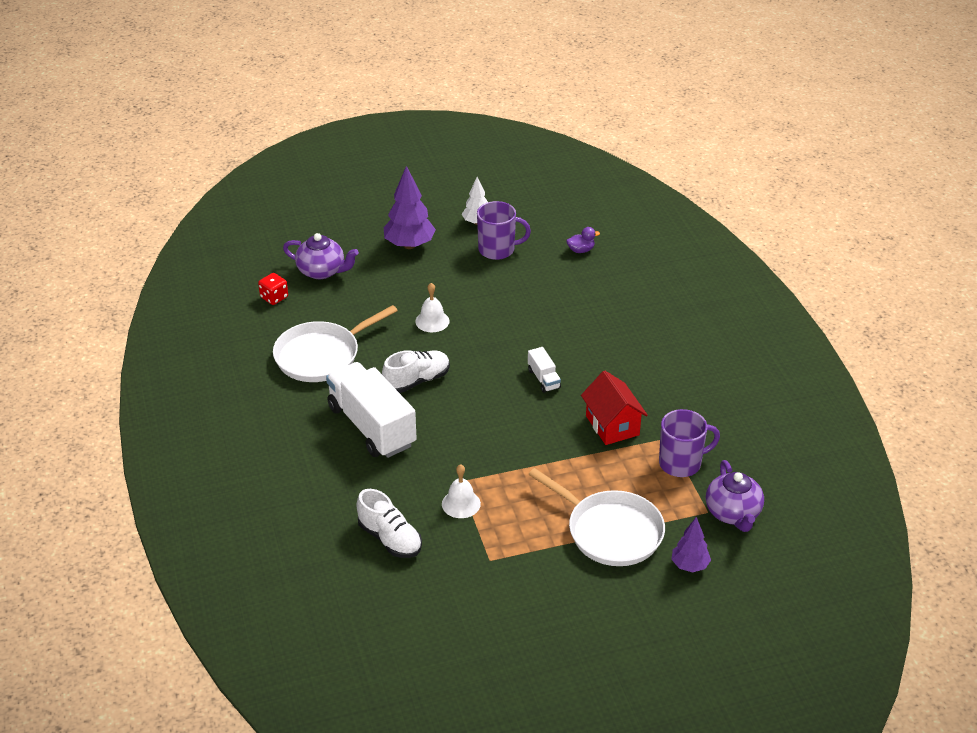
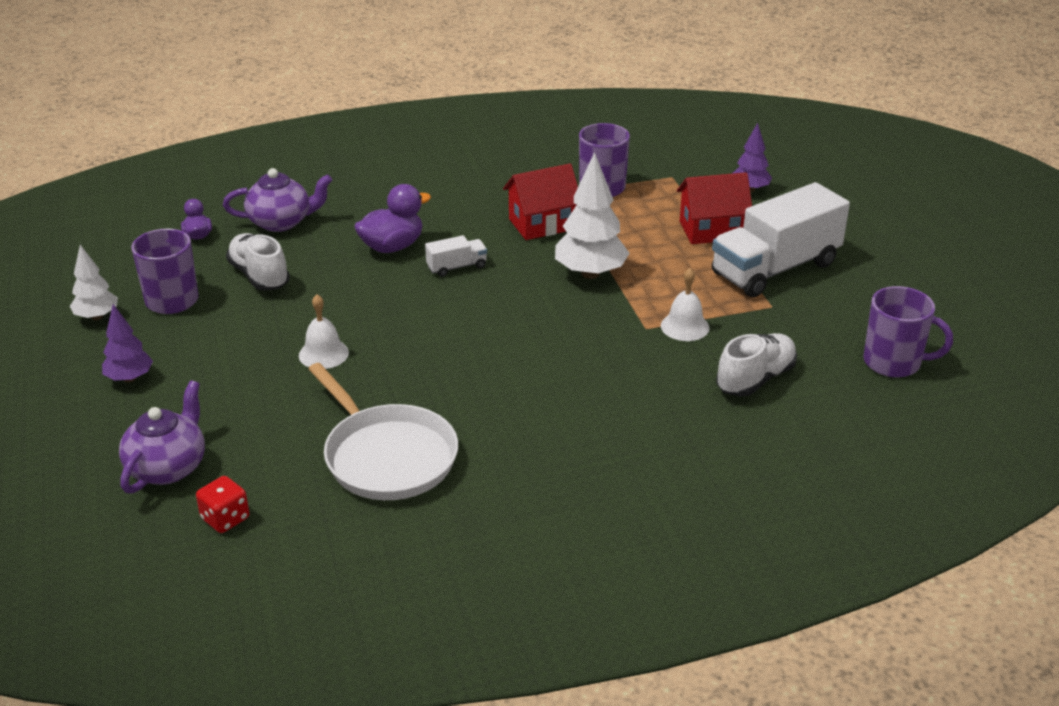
camera: 90 degrees left, 5 degrees down
white truck [326,362,417,458] -> white truck moved to [712,182,850,297]
white shoe [382,350,450,393] -> white shoe moved to [226,233,290,290]
purple tree [384,166,436,249] -> purple tree [102,304,153,382], size x0.60
white pan [528,468,665,566] -> red house [677,172,752,244]
purple teapot [706,460,764,532] -> purple teapot moved to [223,168,332,232]
none -> purple duck [354,184,431,253]
none -> white tree [555,152,630,279]
none -> purple mug [863,286,953,378]

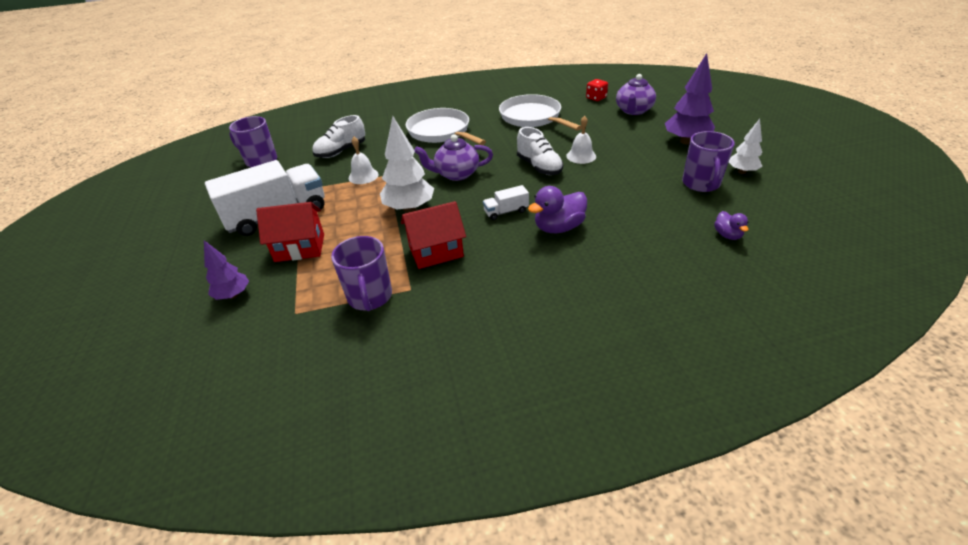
camera: 175 degrees left, 5 degrees up
purple tree [102,304,153,382] -> purple tree [665,53,715,145], size x1.67
purple teapot [223,168,332,232] -> purple teapot moved to [414,134,493,181]
white shoe [226,233,290,290] -> white shoe moved to [517,127,563,175]
none -> white pan [406,108,486,145]

